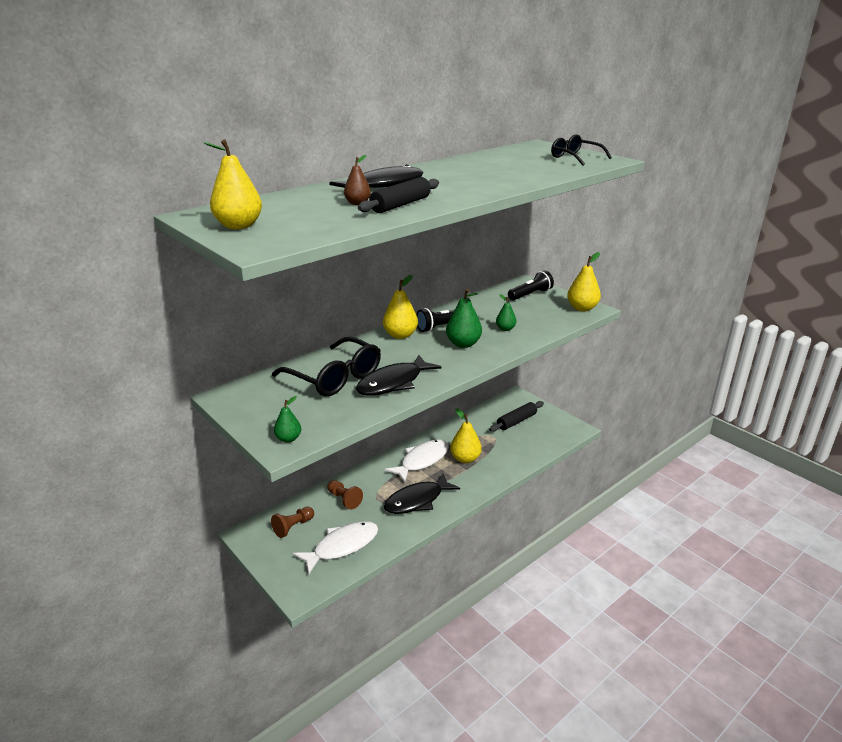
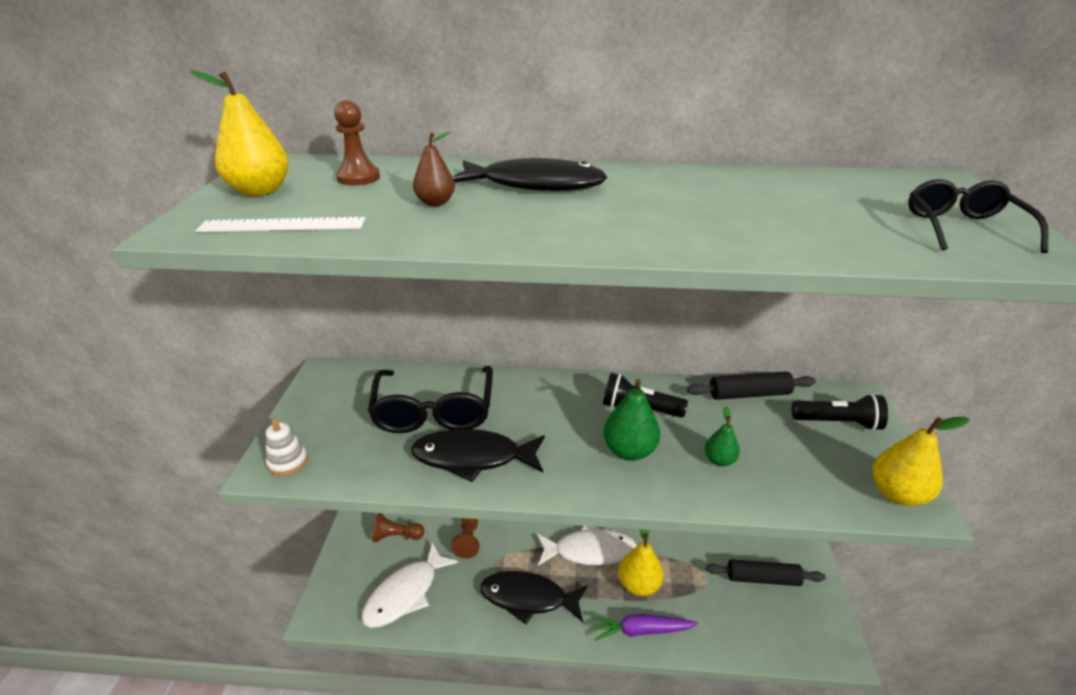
camera: 45 degrees right, 5 degrees up
green pear [274,396,301,443] -> white stacking toy [266,419,308,476]
white fish [293,521,378,574] -> white fish turned 120 degrees clockwise [361,542,458,628]
black rolling pin [358,177,439,213] -> black rolling pin moved to [687,371,816,400]
yellow pear [383,275,418,339] -> none
none -> white ruler [196,217,365,232]
none -> brown pawn [334,100,380,185]
none -> purple carrot [592,614,698,641]

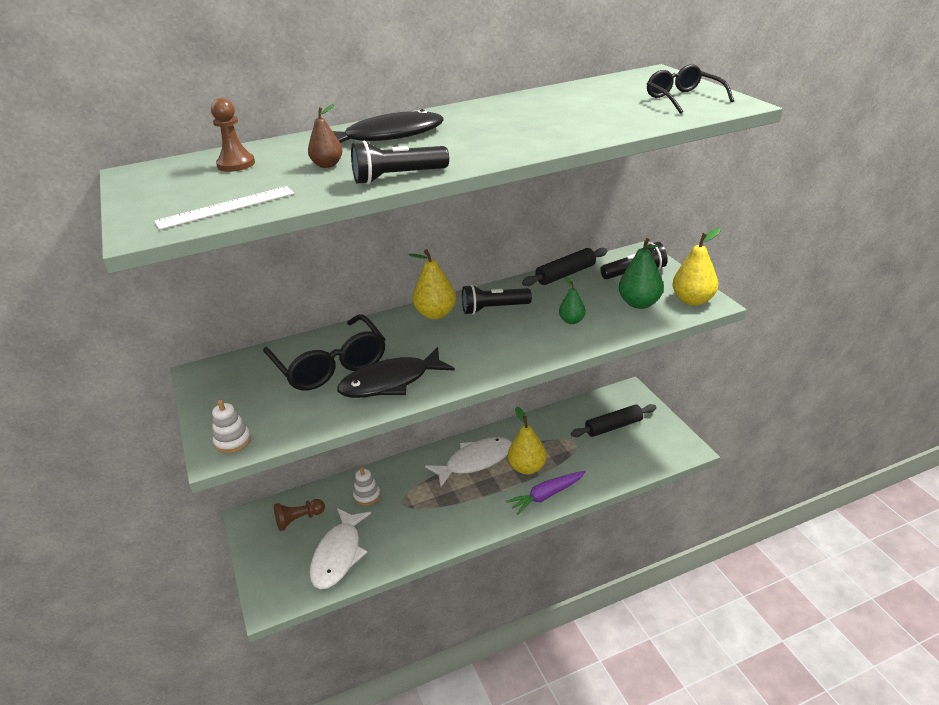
camera: 25 degrees left, 0 degrees up
yellow pear [190,70,289,196] -> yellow pear moved to [409,249,456,319]
brown pawn [451,518,480,558] -> white stacking toy [353,467,380,506]
black fish [480,571,588,625] -> none
green pear [603,379,660,461] -> green pear moved to [619,238,664,309]
none -> black flashlight [351,141,449,184]

